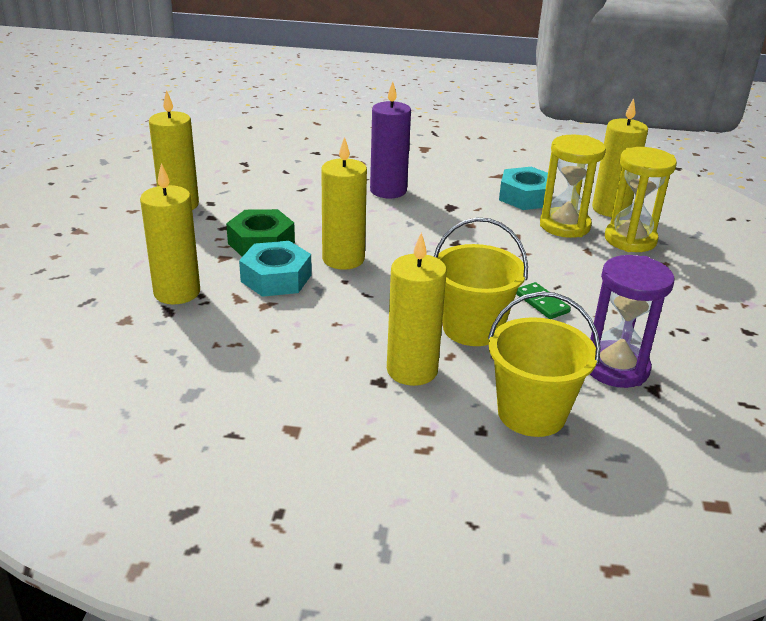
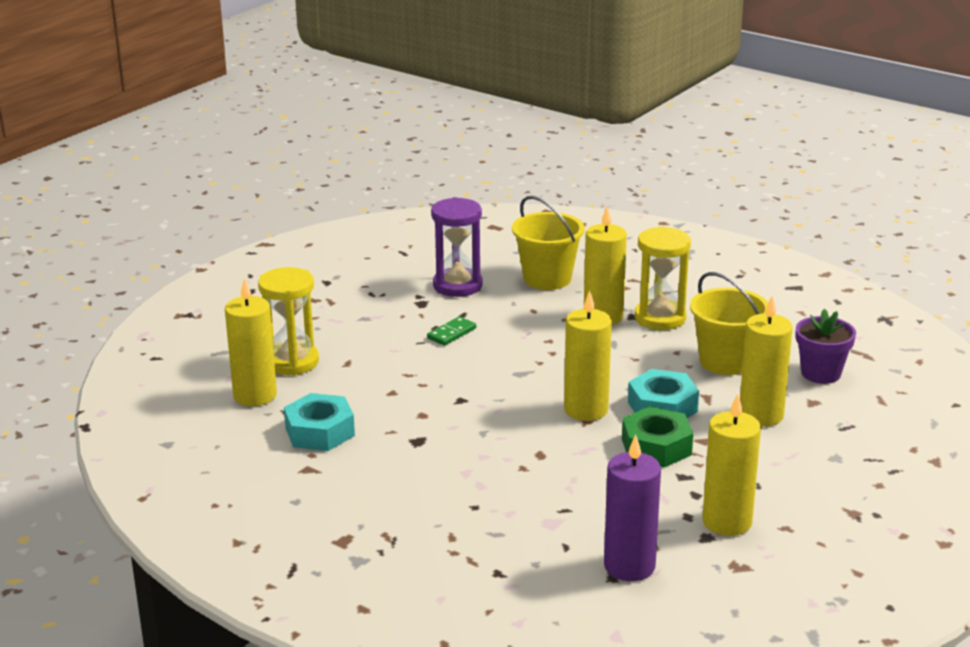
camera: 150 degrees left, 5 degrees down
purple candle [370,81,411,198] -> purple candle moved to [604,435,661,581]
yellow bucket [434,217,528,346] -> yellow bucket moved to [690,272,768,375]
green domino [516,282,571,319] -> green domino turned 45 degrees clockwise [427,316,476,346]
yellow hourglass [540,135,606,238] -> yellow hourglass moved to [635,226,691,330]
none -> purple flower pot [796,309,856,384]

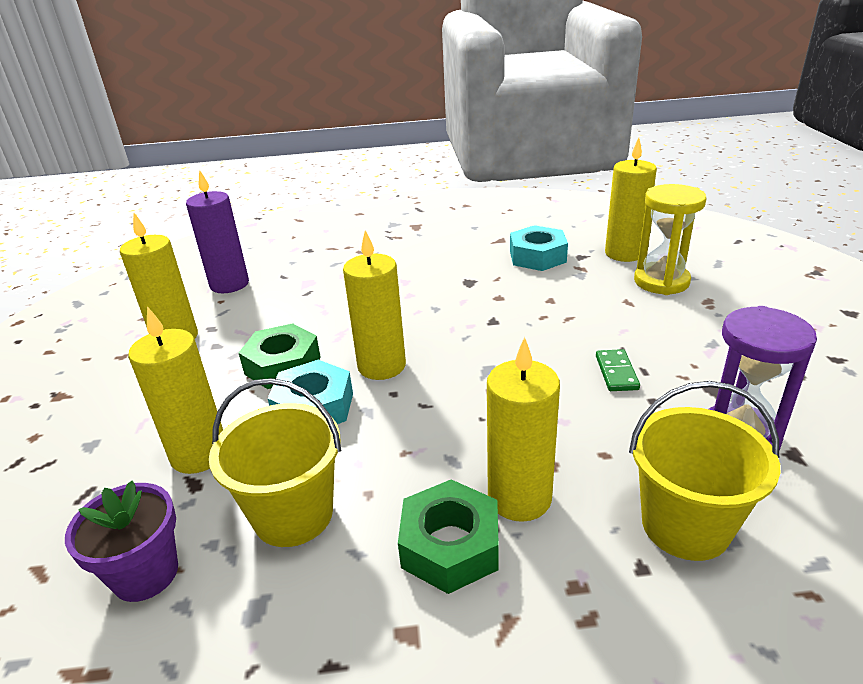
camera: 140 degrees right, 5 degrees up
yellow hourglass [635,226,691,330] -> green nut [398,479,499,594]

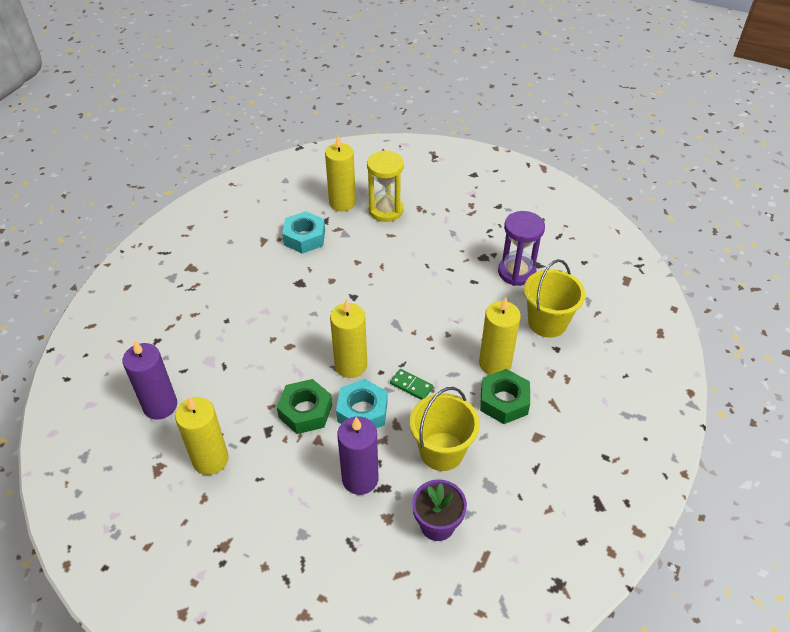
camera: 60 degrees left, 15 degrees up
yellow candle [128,306,223,474] -> purple candle [337,416,378,495]
green domino [596,349,640,391] -> green domino moved to [390,369,433,400]

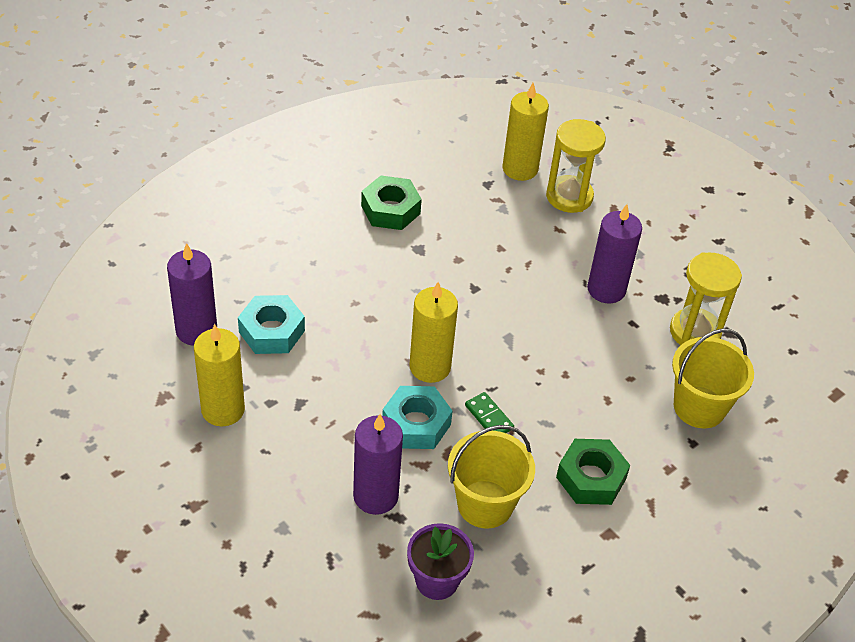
camera: 20 degrees right, 0 degrees up
green nut [277,379,332,434] -> green nut moved to [361,176,422,230]
turquoise nut [282,211,325,254] -> turquoise nut moved to [238,295,305,354]
yellow candle [479,297,521,375] -> none
purple hourglass [498,211,545,286] -> yellow hourglass [670,252,742,346]
none -> purple candle [587,204,642,303]

